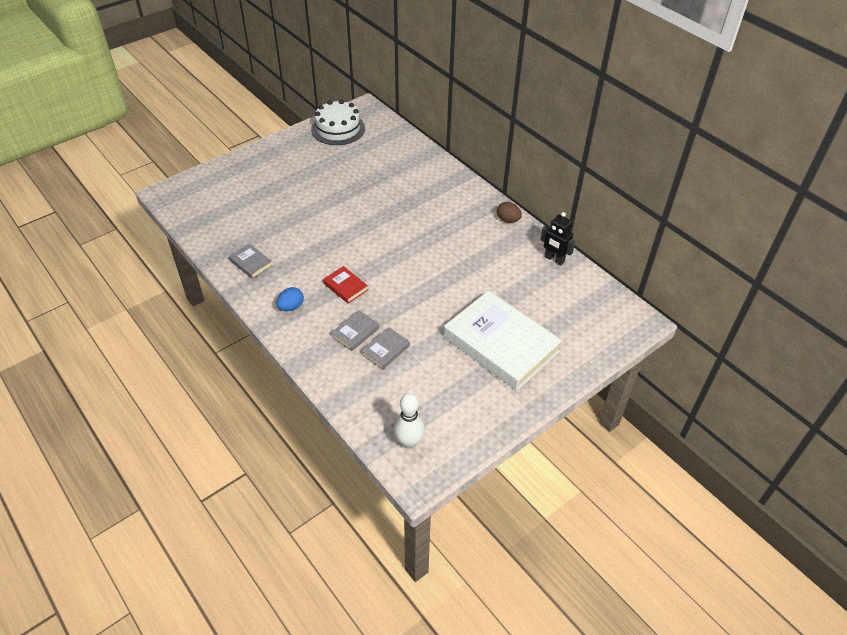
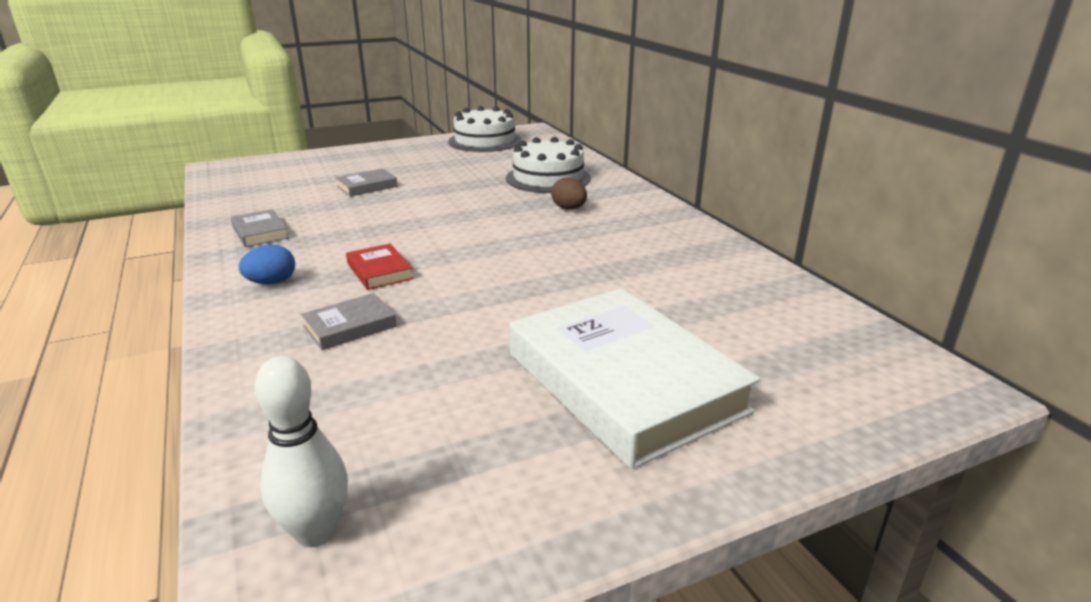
camera: 15 degrees right, 20 degrees down
grey book [361,327,410,370] -> grey book moved to [336,168,398,197]
brown egg [497,202,522,223] -> brown egg moved to [551,178,587,210]
black robot [540,212,575,265] -> none
none -> white cake [506,137,591,193]

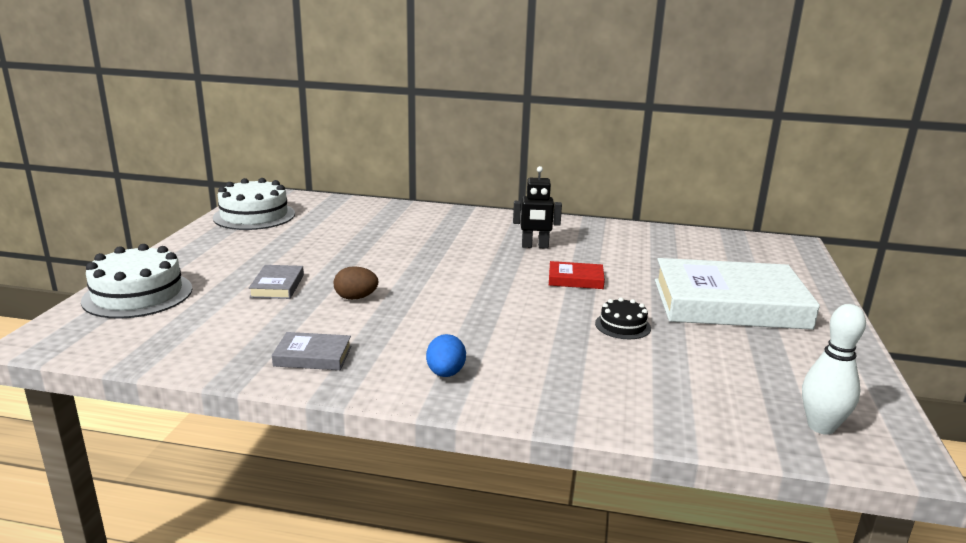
camera: 55 degrees left, 5 degrees down
grey book [301,293,396,350] -> none
red book [346,244,414,290] -> red book moved to [549,261,605,289]
white cake [506,137,591,193] -> white cake moved to [81,244,192,318]
brown egg [551,178,587,210] -> brown egg moved to [334,266,378,300]
none -> black robot [513,166,562,249]
none -> black cake [595,298,651,339]

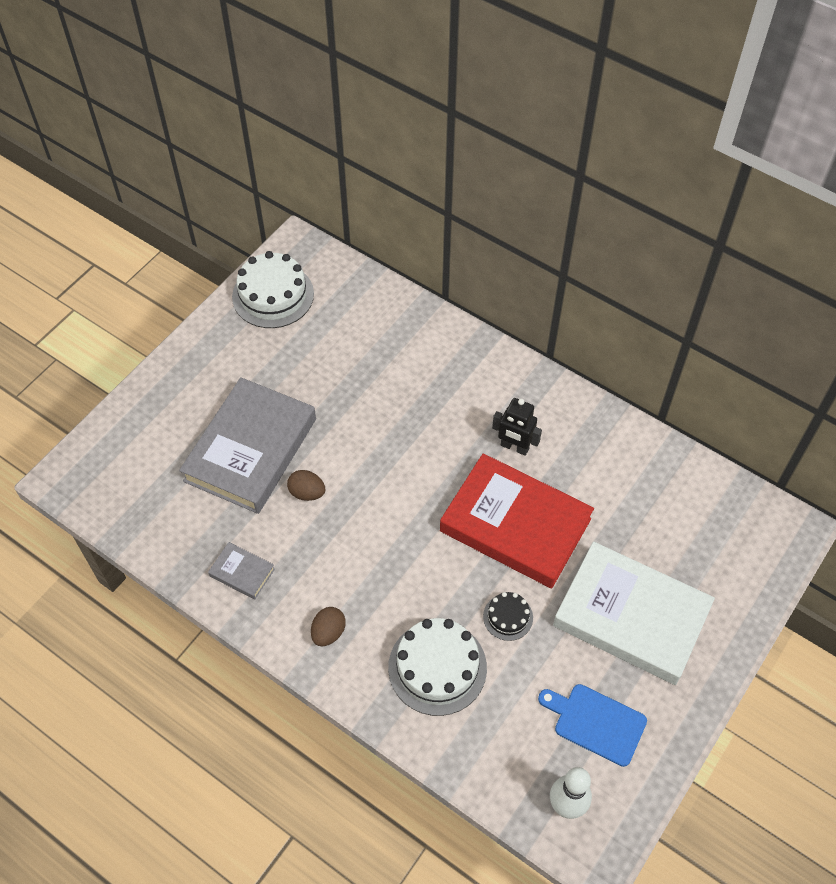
camera: 25 degrees right, 35 degrees up
white cake [81,244,192,318] -> white cake moved to [388,618,487,716]
grey book [249,265,304,299] -> grey book [179,377,316,514], size x2.39
blue egg [426,334,466,377] -> brown egg [311,607,346,646]
red book [549,261,605,289] -> red book [440,453,594,588], size x2.39
none -> blue cutting board [538,684,647,767]

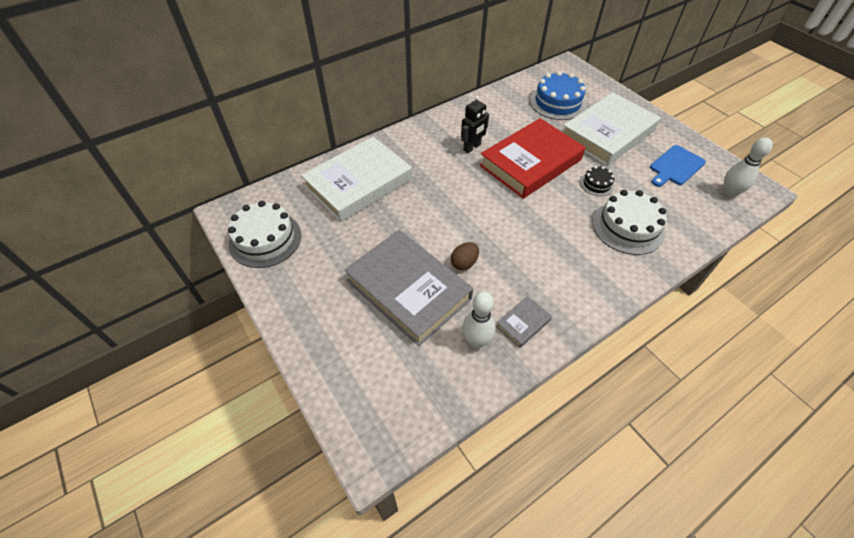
camera: 70 degrees left, 5 degrees down
brown egg [311,607,346,646] -> none
none -> white book [301,136,412,222]
none -> white bowling pin [462,291,496,349]
none -> blue cake [530,71,587,120]

